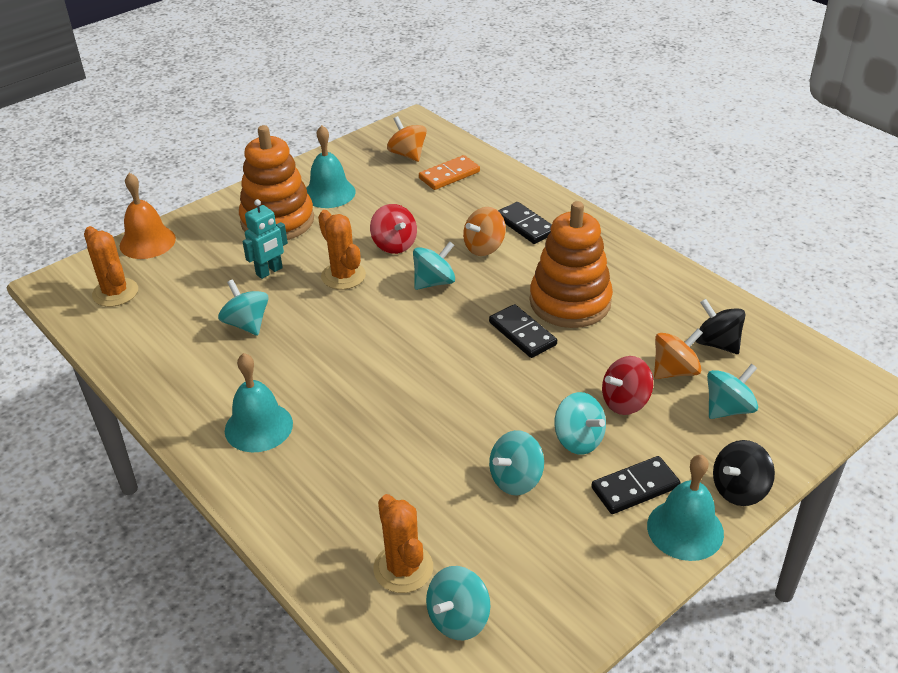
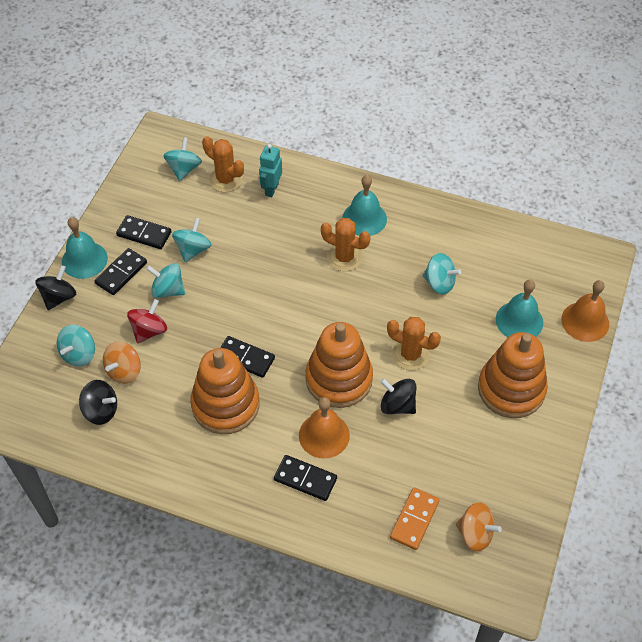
camera: 150 degrees right, 15 degrees up
orange cactus [84,226,138,307] -> orange cactus moved to [321,218,371,271]
turquoise robot [242,199,288,279] -> turquoise robot moved to [259,144,282,197]
turquoise bell [306,125,356,208] -> turquoise bell moved to [496,280,543,337]
red spinning top [370,204,417,254] -> black spinning top [380,378,416,414]
turquoise spinning top [413,241,455,290] -> orange stacking toy [306,322,373,408]
orange spinning top [463,207,506,256] -> orange bell [299,397,350,459]
none -> black domino [116,215,171,249]

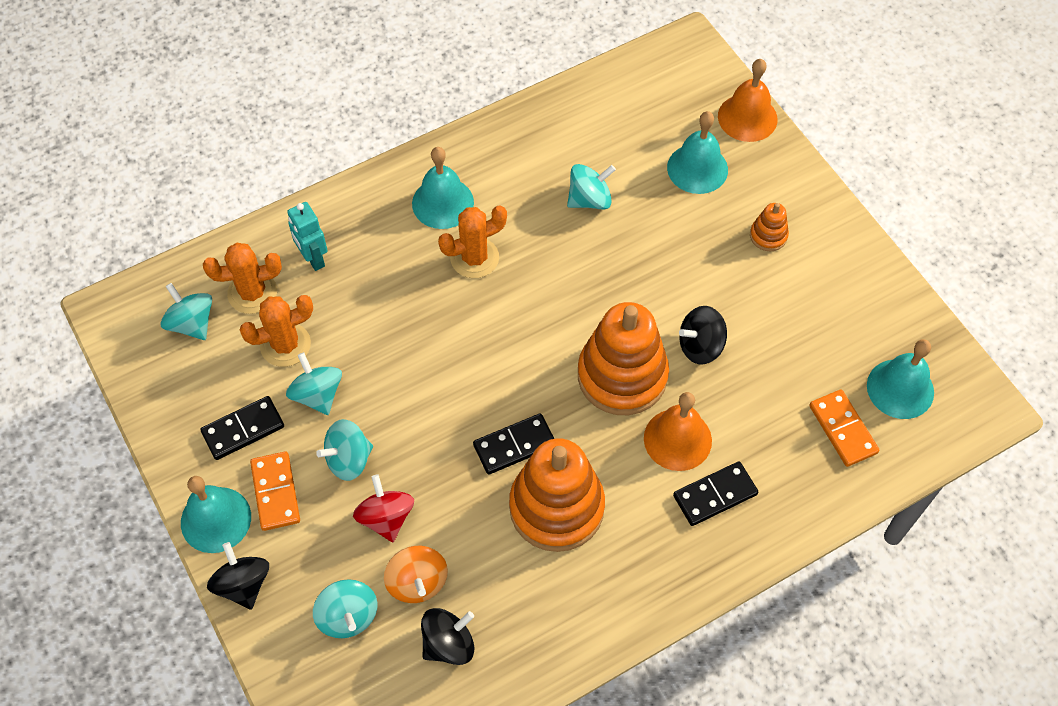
camera: 50 degrees left, 5 degrees up
black domino [95,248,147,295] -> orange domino [250,451,300,531]
orange cactus [387,317,441,371] -> orange cactus moved to [239,295,313,367]
orange spinning top [456,502,502,551] -> turquoise bell [867,339,934,419]
orange stacking toy [478,332,548,418] -> orange stacking toy [750,203,789,251], size x0.44

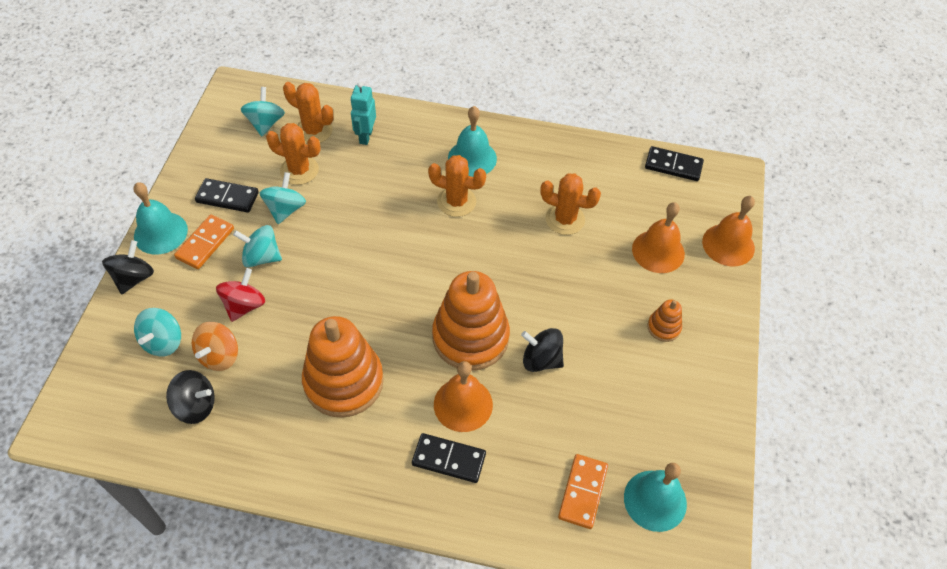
camera: 40 degrees right, 5 degrees down
black domino [473,413,554,475] -> black domino moved to [645,146,704,181]
turquoise spinning top [567,164,616,209] -> orange cactus [540,173,601,235]
turquoise bell [667,111,728,194] -> orange bell [632,202,685,273]

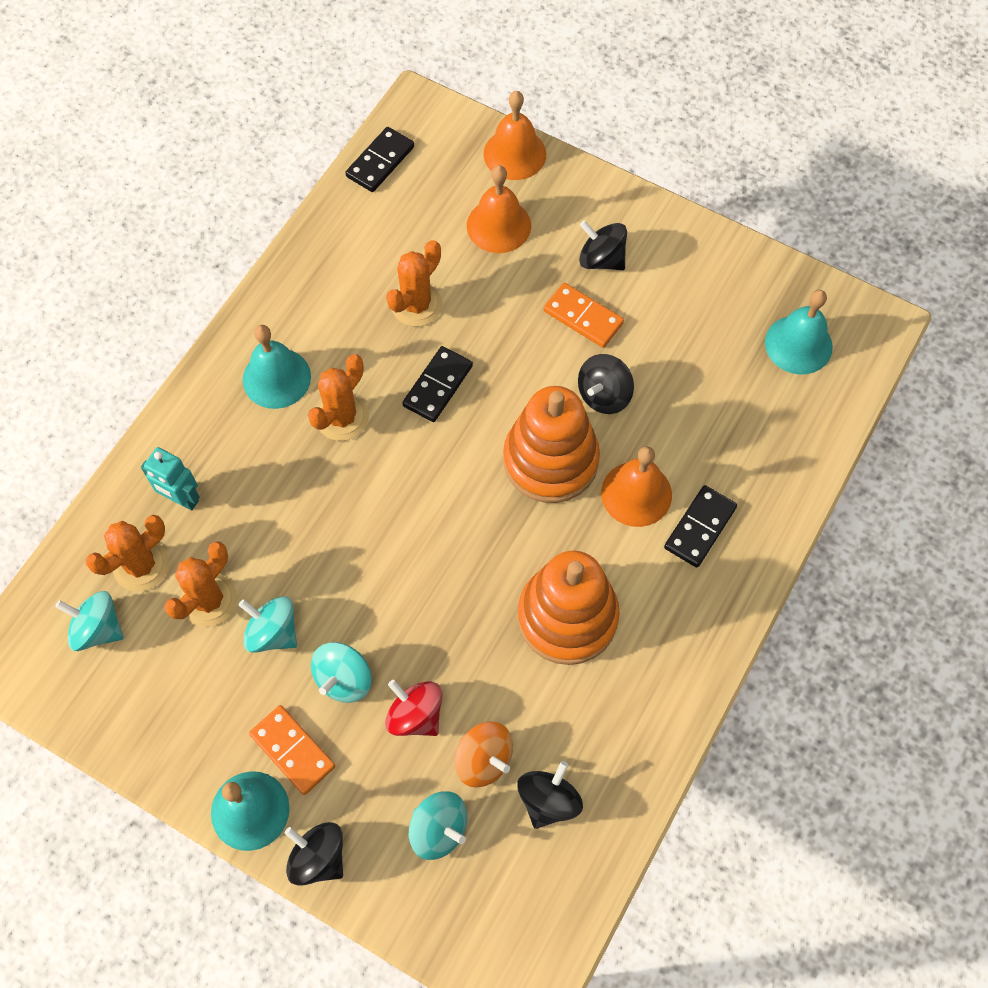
camera: 70 degrees left, 10 degrees up
black domino [195,178,259,213] -> black domino moved to [402,346,473,422]
orange domino [558,454,608,529] -> orange domino moved to [543,283,624,348]
orange stacking toy [648,299,682,342] -> black spinning top [579,220,627,270]

